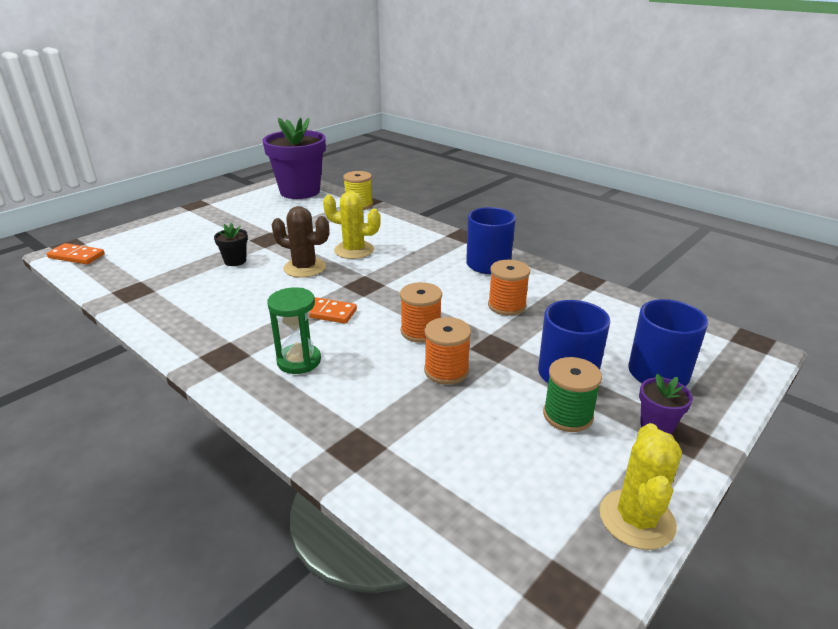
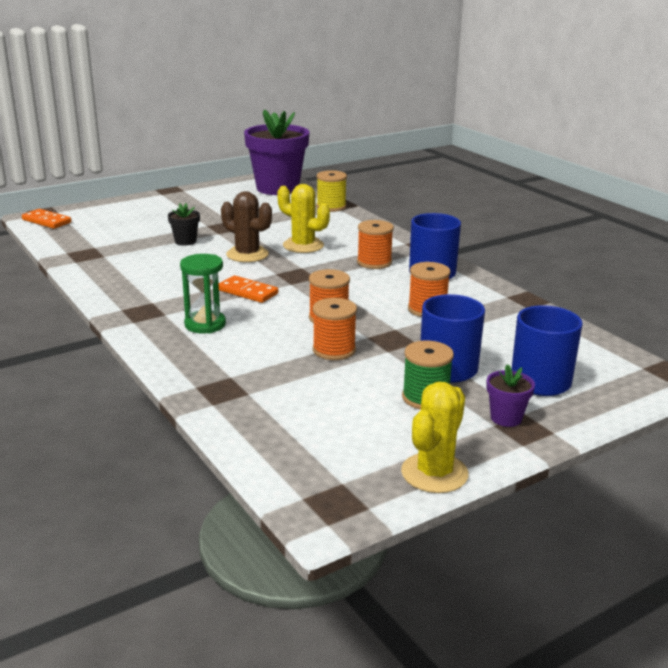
camera: 15 degrees right, 5 degrees down
none -> orange spool [357,220,394,269]

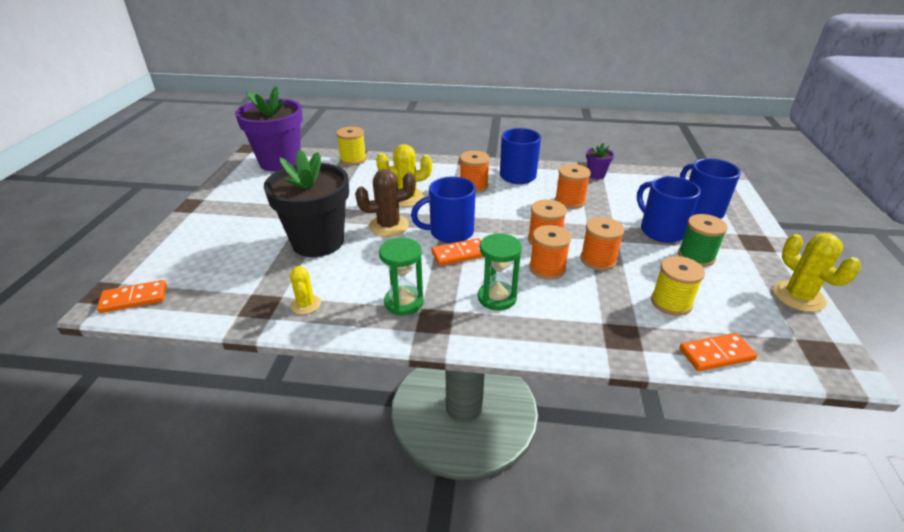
camera: 50 degrees left, 10 degrees up
black flower pot [168,203,200,246] -> black flower pot [264,149,349,257], size x2.37
purple flower pot [486,365,535,427] -> purple flower pot moved to [586,143,614,179]
none -> yellow cactus [290,266,321,314]
none -> green hourglass [379,238,424,315]
none -> blue mug [411,177,476,243]
none -> orange spool [529,225,571,280]
none -> yellow spool [651,256,705,316]
none -> orange domino [679,333,757,371]

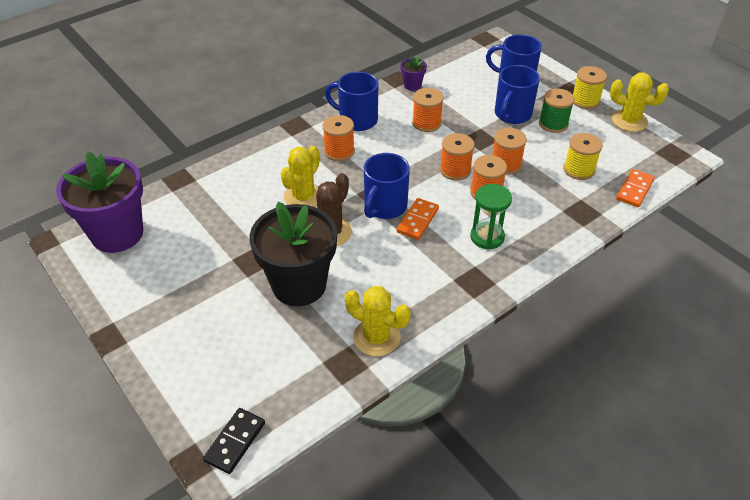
camera: 45 degrees left, 10 degrees up
orange domino [97,280,167,313] -> black domino [203,408,265,474]
yellow cactus [290,266,321,314] -> yellow cactus [345,286,411,356], size x1.63
yellow spool [336,126,367,165] -> yellow spool moved to [573,66,607,109]
green hourglass [379,238,424,315] -> none
blue mug [637,176,701,243] -> blue mug turned 75 degrees counterclockwise [495,65,540,124]

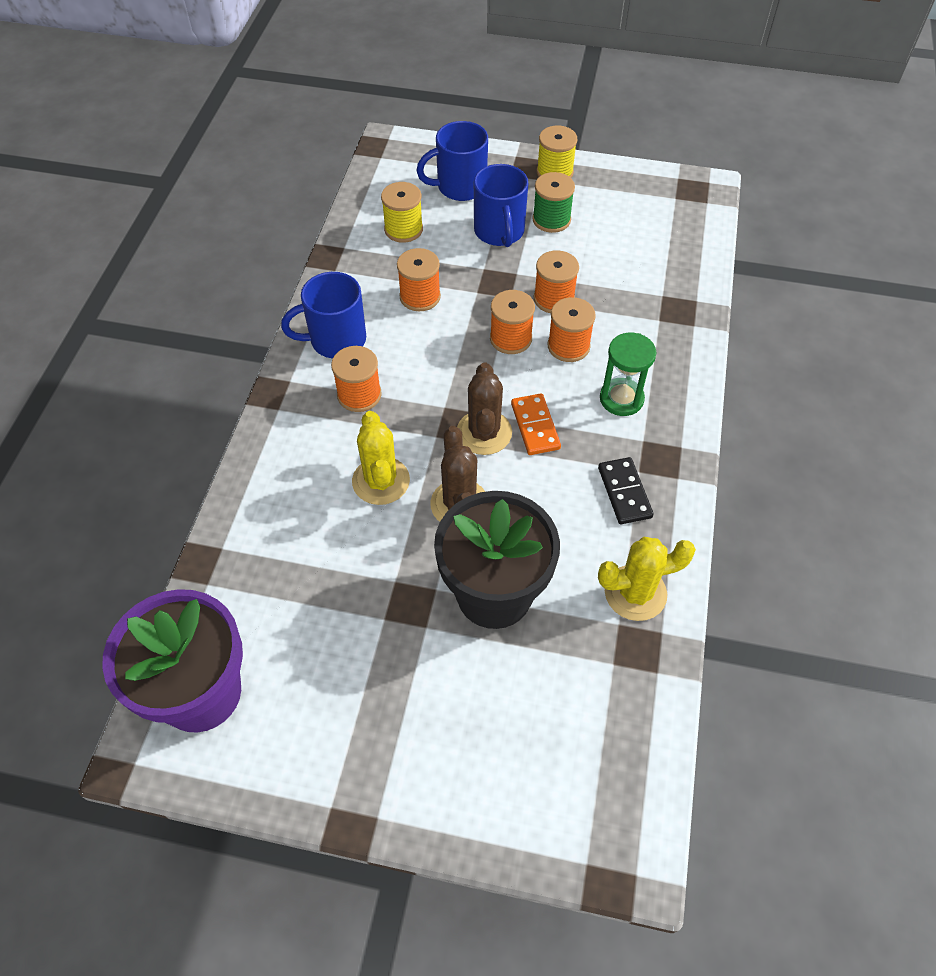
camera: 40 degrees left, 10 degrees up
black domino [203,408,265,474] -> black domino moved to [598,457,654,524]
blue mug [364,153,410,219] -> brown cactus [457,362,512,455]
purple flower pot [400,55,427,91] -> none
yellow spool [564,133,603,180] -> yellow spool moved to [381,182,423,243]
yellow cactus [610,72,669,132] -> none
orange domino [616,169,655,207] -> none

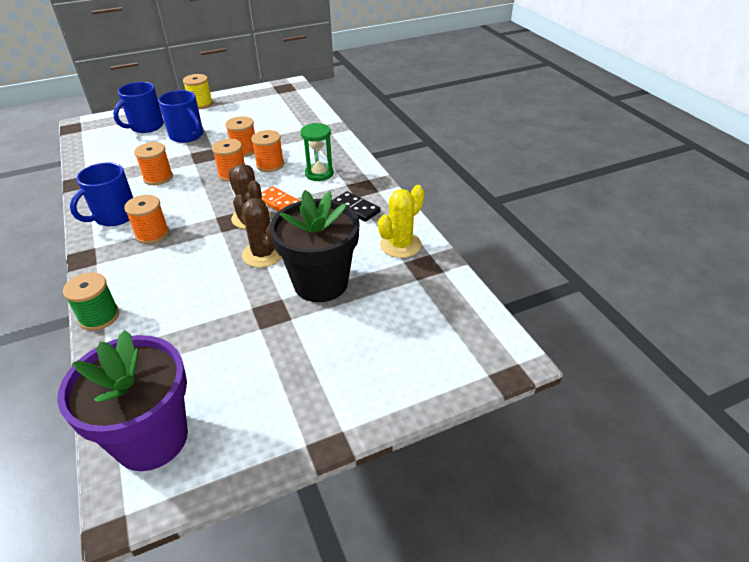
camera: 35 degrees left, 15 degrees down
yellow cactus [352,411,410,505] -> none
yellow spool [381,182,423,243] -> none
green spool [532,172,575,233] -> green spool moved to [63,272,119,331]

